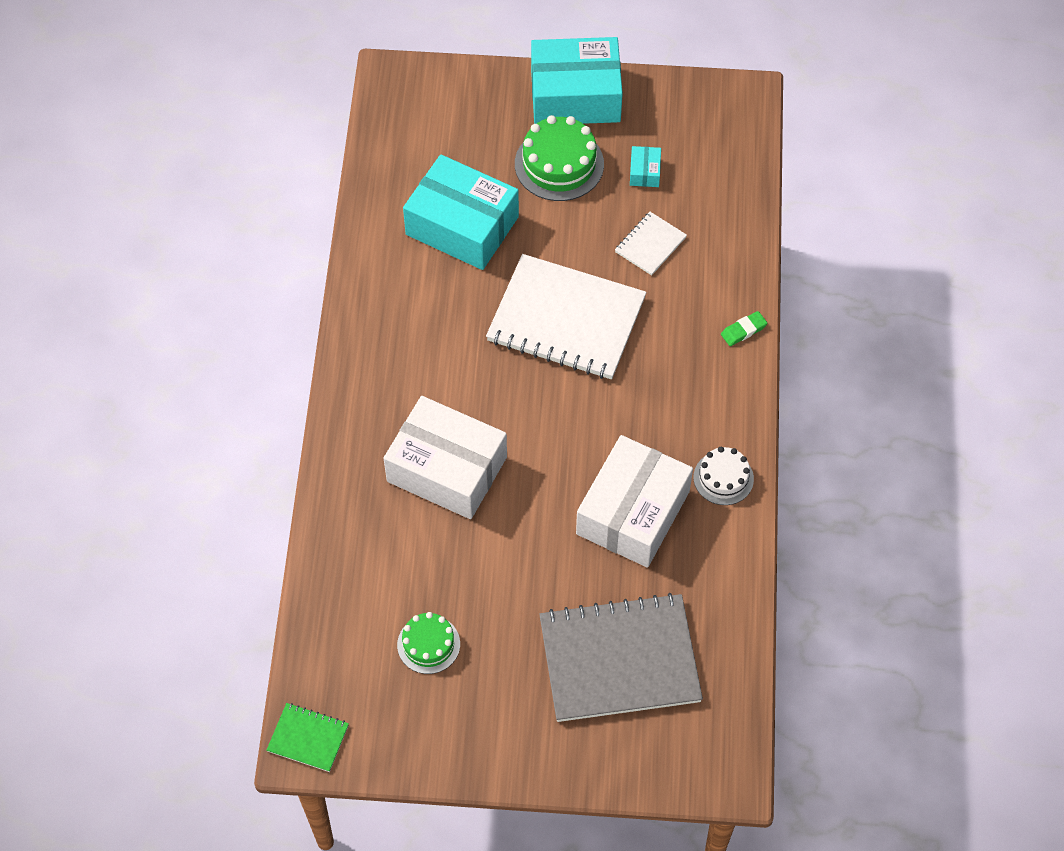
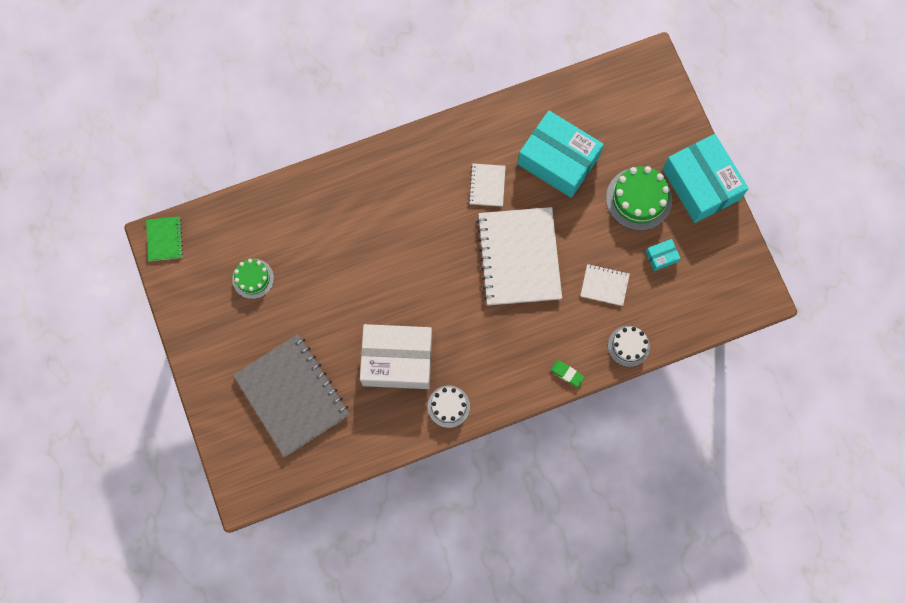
camera: 65 degrees right, 15 degrees up
white box [384,396,507,519] -> none
turquoise box [403,154,519,270] -> turquoise box turned 60 degrees counterclockwise [518,111,604,198]
none -> white notebook [469,164,506,207]
none -> white cake [608,326,650,367]

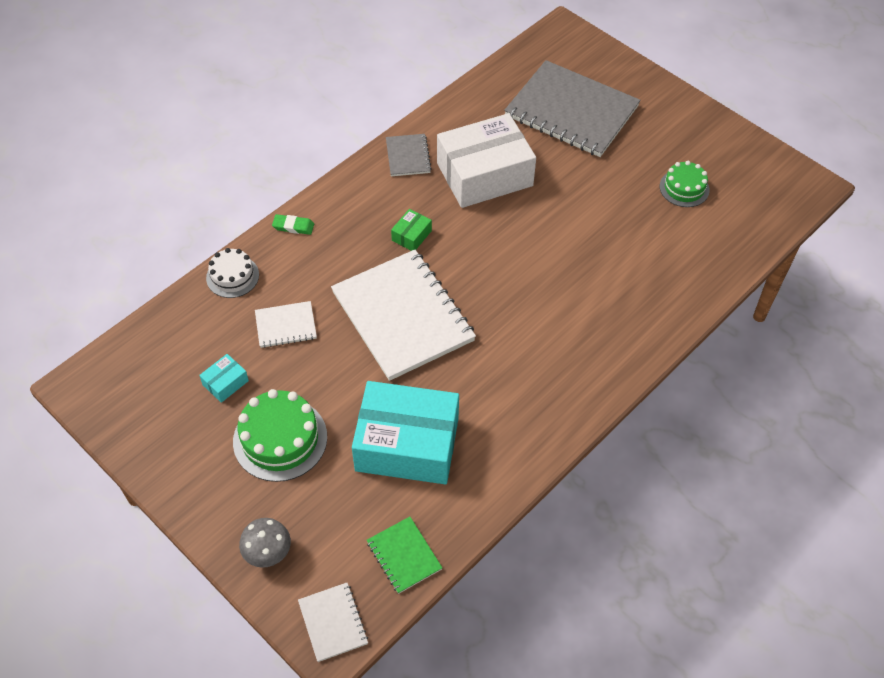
camera: 155 degrees right, 20 degrees down
green notebook [146,216,183,261] -> green notebook moved to [367,517,442,594]
white cake [428,386,470,428] -> grey notebook [386,134,432,176]
white notebook [469,164,506,207] -> white notebook moved to [298,583,368,662]
turquoise box [662,134,749,223] -> none
none -> grey mushroom [239,518,291,568]
none -> green box [391,209,432,251]

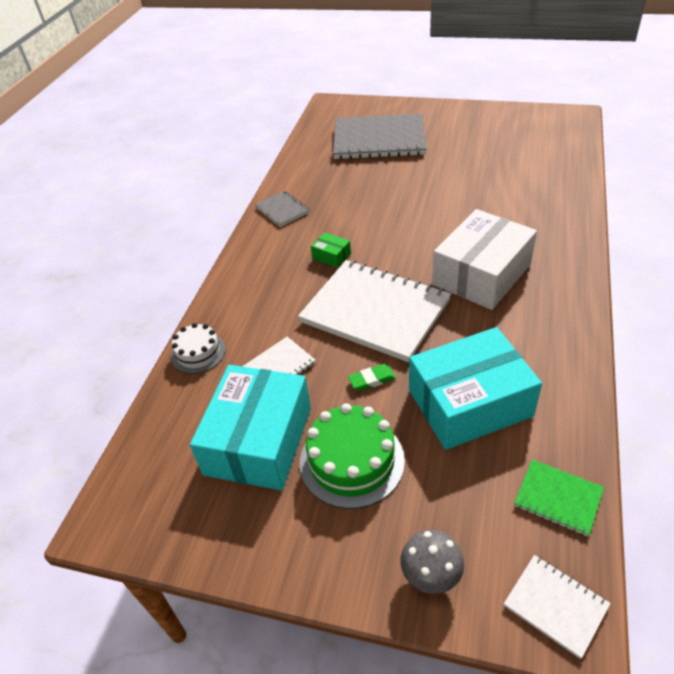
camera: 25 degrees left, 10 degrees down
turquoise box [199,354,249,403] -> turquoise box [190,365,311,490], size x2.50
green eraser [272,214,314,235] -> green eraser moved to [348,364,396,391]
green box [391,209,432,251] -> green box turned 60 degrees counterclockwise [311,232,351,268]
white box [437,113,536,208] -> white box moved to [432,209,537,310]
green cake [660,161,710,207] -> none

